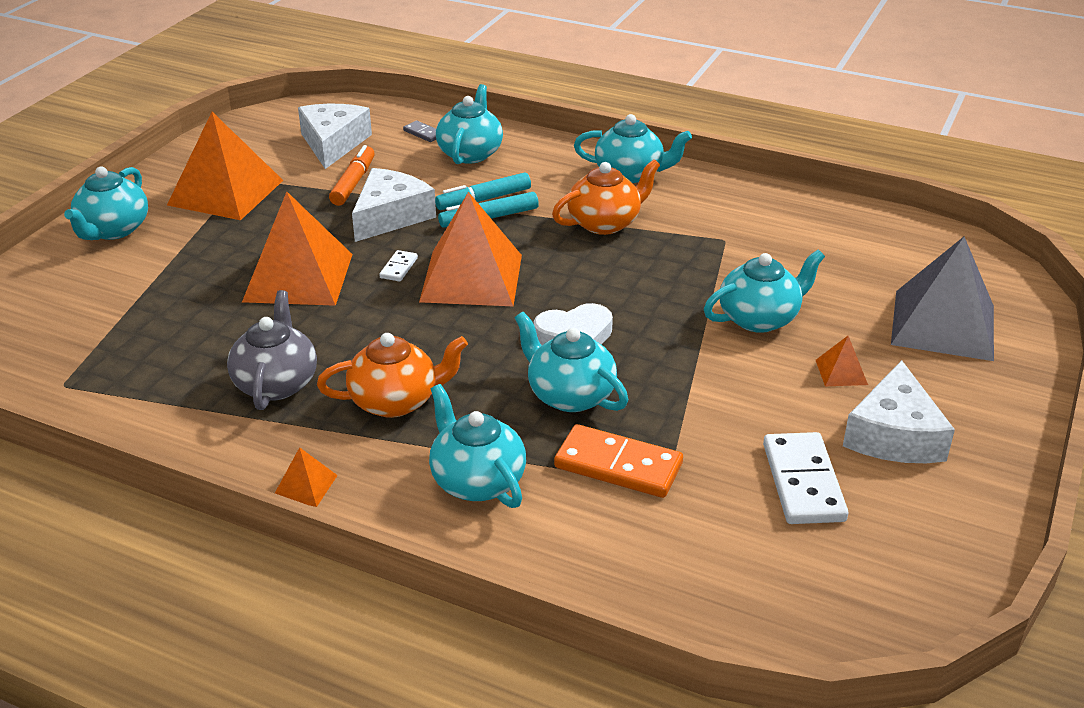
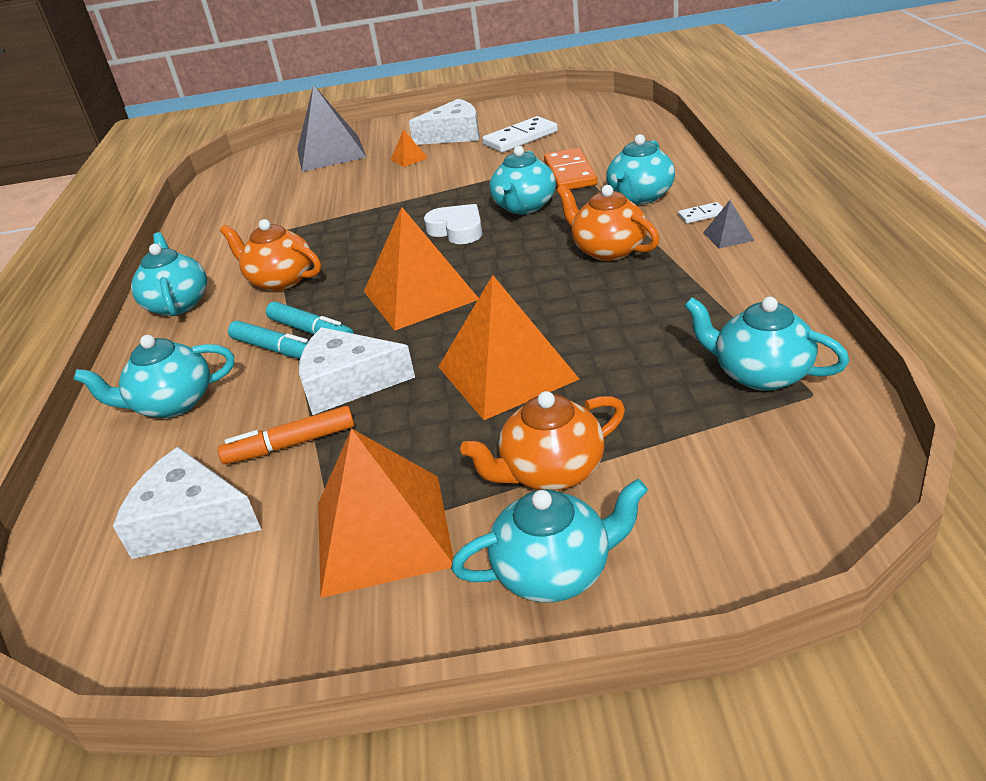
camera: 115 degrees left, 0 degrees up
grey teapot [227,290,317,410] -> none
orange pyramid [275,447,338,507] -> grey pyramid [703,200,754,249]
white cheese [298,104,372,169] -> white cheese turned 45 degrees clockwise [113,447,261,559]
white domino [379,250,418,282] -> white domino moved to [678,202,723,223]
grey domino [403,120,436,142] -> none
turquoise teapot [704,250,825,333] -> turquoise teapot moved to [684,297,849,391]
none -> orange teapot [460,391,625,491]

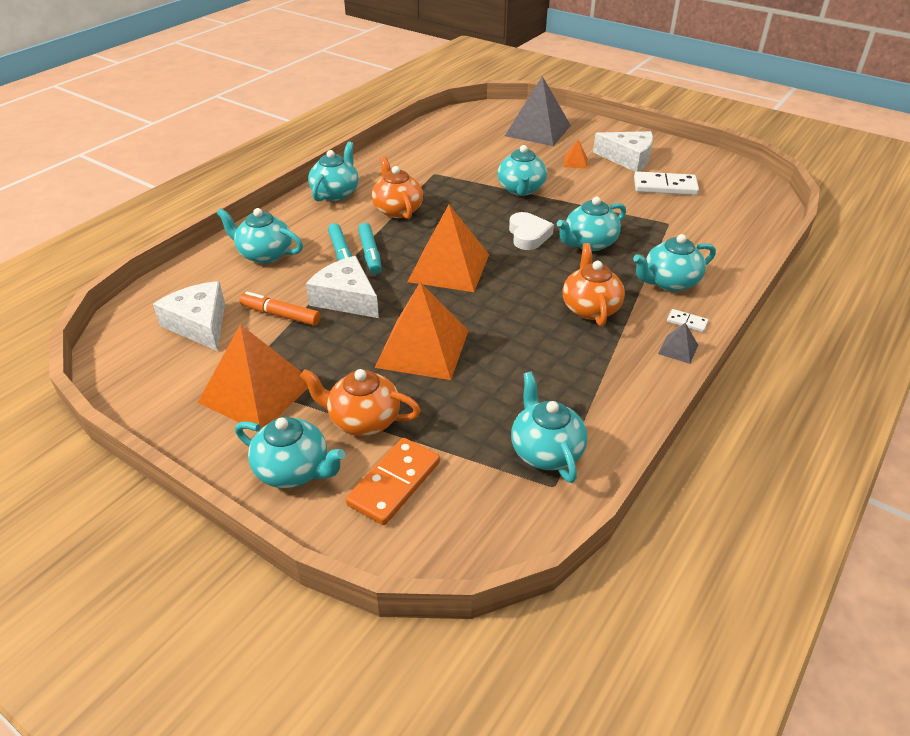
camera: 35 degrees right, 5 degrees up
orange domino [544,148,597,190] -> orange domino moved to [346,438,440,525]
none -> turquoise teapot [497,145,547,196]

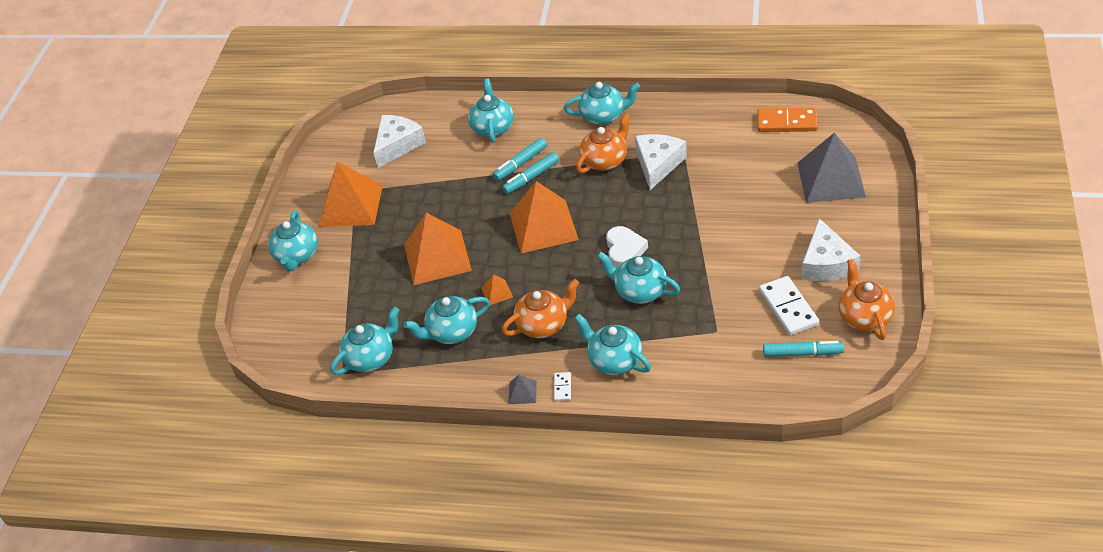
camera: 70 degrees right, 5 degrees up
orange marker [239,292,321,326] -> none
orange teapot [300,369,421,436] -> orange teapot moved to [838,259,895,340]
white cheese [306,256,379,318] -> white cheese moved to [635,134,687,190]
orange domino [346,438,440,525] -> orange domino moved to [758,108,818,132]
turquoise teapot [497,145,547,196] -> turquoise teapot moved to [404,296,490,344]
white heart [509,212,554,250] -> white heart turned 60 degrees counterclockwise [606,226,648,268]
orange pyramid [564,139,587,169] -> orange pyramid moved to [481,274,513,306]
none -> turquoise marker [763,341,844,357]

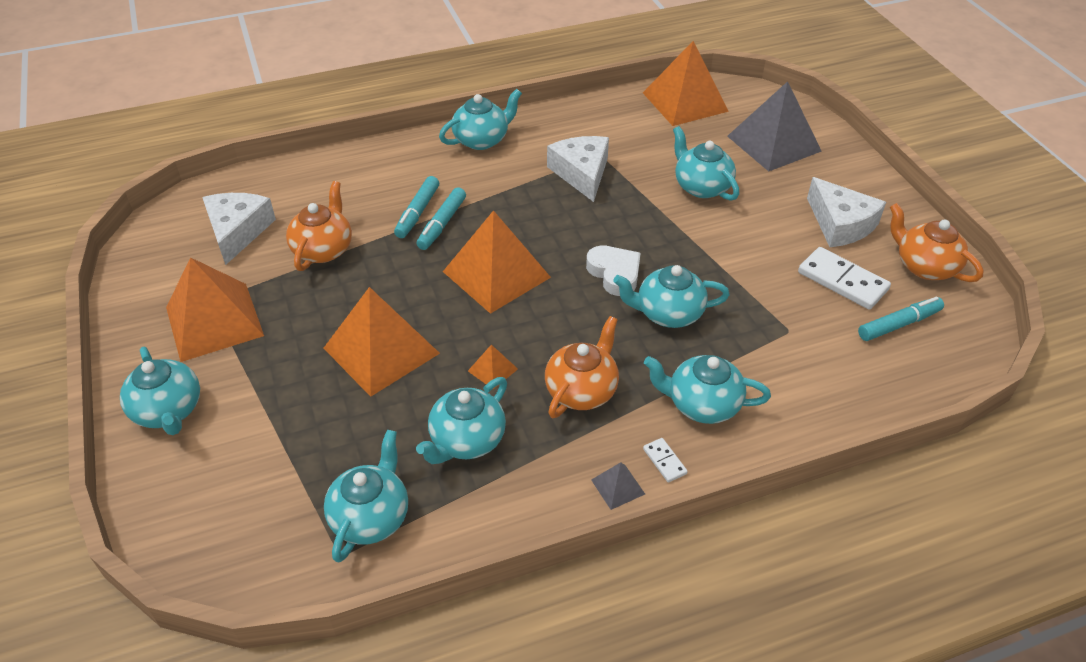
camera: 35 degrees left, 0 degrees up
turquoise teapot [468,79,514,143] -> turquoise teapot moved to [673,126,739,201]
orange teapot [576,113,630,173] -> orange teapot moved to [286,181,352,271]
orange domino [758,108,818,132] -> orange pyramid [643,41,729,126]

